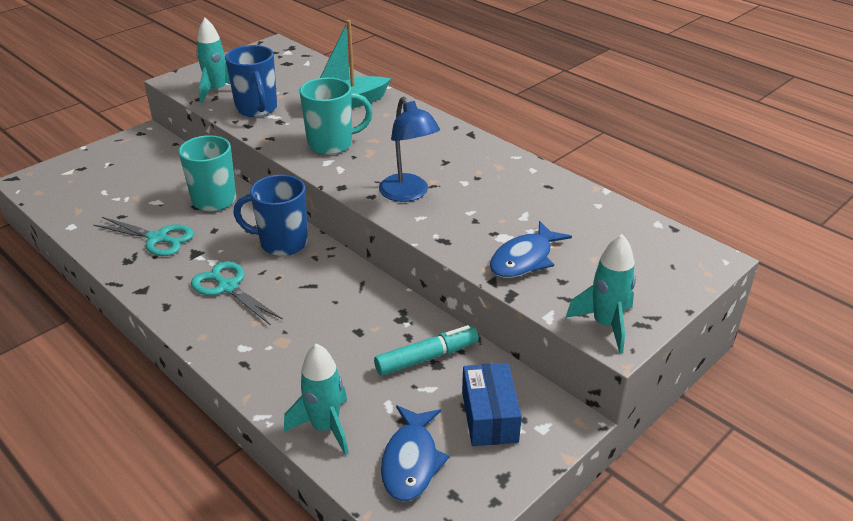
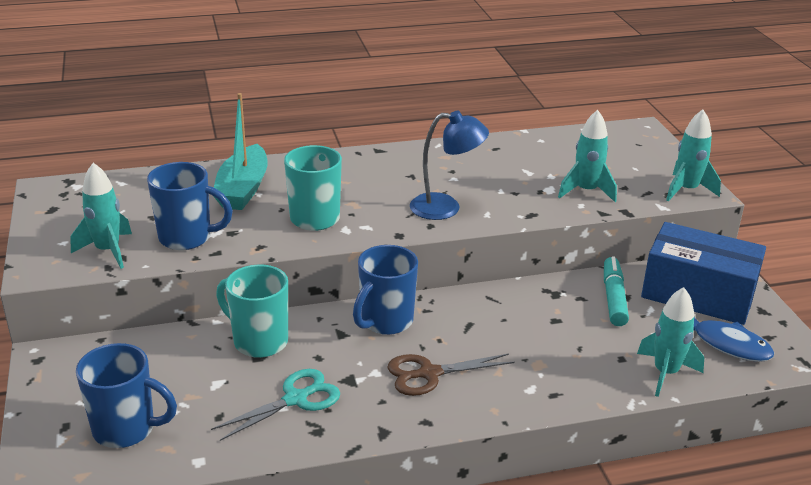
camera: 60 degrees left, 5 degrees down
turquoise scissors [191,261,283,326] -> brown scissors [387,353,515,396]
blue box [462,363,522,446] -> blue box [641,222,766,325], size x1.68
blue fish [490,221,572,278] -> turquoise rocket [558,110,617,202]
none -> blue mug [76,343,177,448]

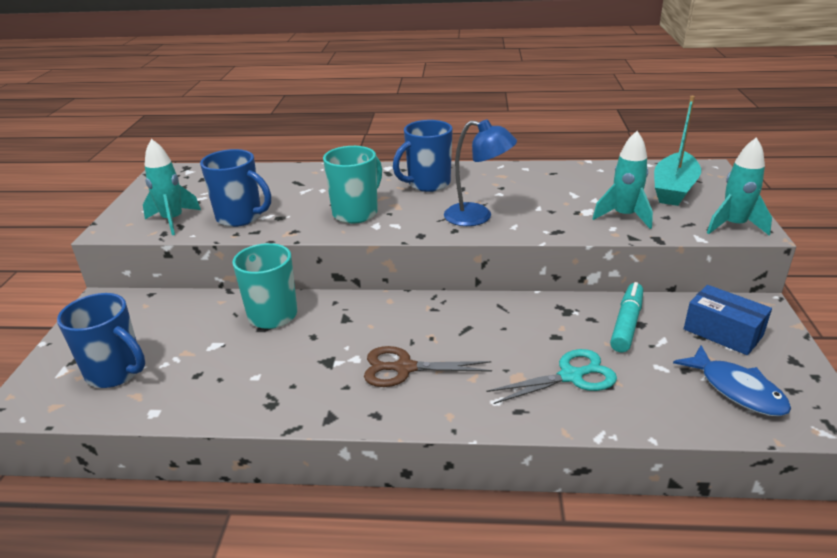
camera: 20 degrees right, 0 degrees up
turquoise scissors [211,369,340,441] -> turquoise scissors moved to [486,349,617,404]
turquoise boat [213,93,268,210] -> turquoise boat moved to [654,96,701,206]
blue mug [353,245,418,335] -> blue mug moved to [393,120,453,192]
turquoise rocket [637,287,704,397] -> none
blue box [641,222,766,325] -> blue box [684,285,772,355], size x0.59

